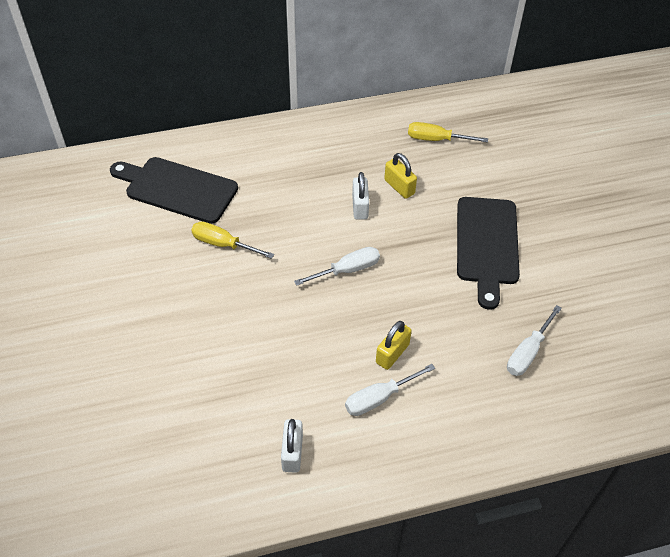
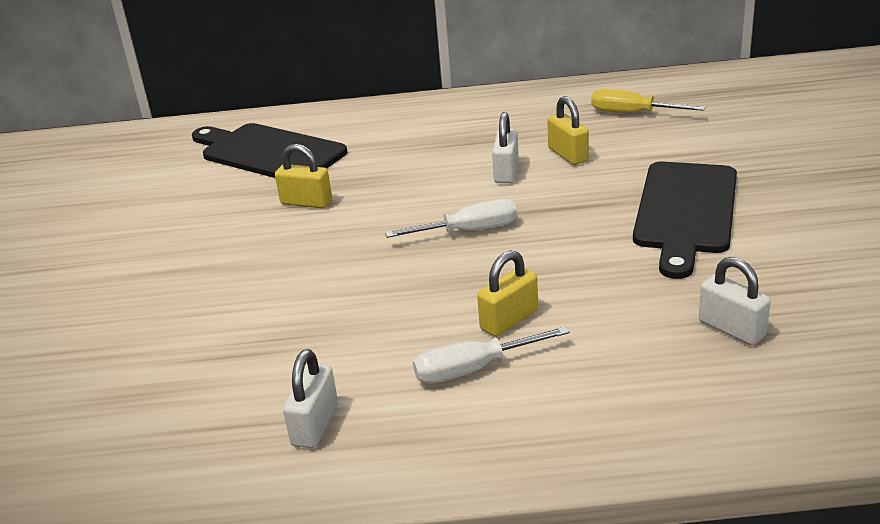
camera: 15 degrees right, 20 degrees down
yellow screwdriver [191,221,274,259] -> yellow padlock [275,144,332,208]
white screwdriver [507,305,562,376] -> white padlock [699,257,771,345]

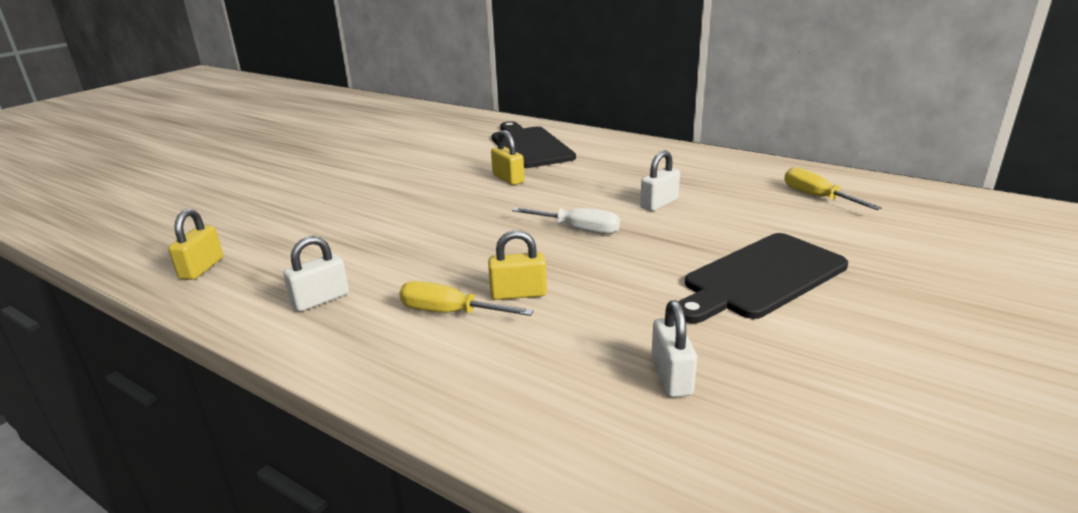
camera: 35 degrees right, 5 degrees down
white screwdriver [413,326,569,384] -> yellow screwdriver [399,281,534,316]
yellow padlock [547,96,589,165] -> yellow padlock moved to [168,209,223,280]

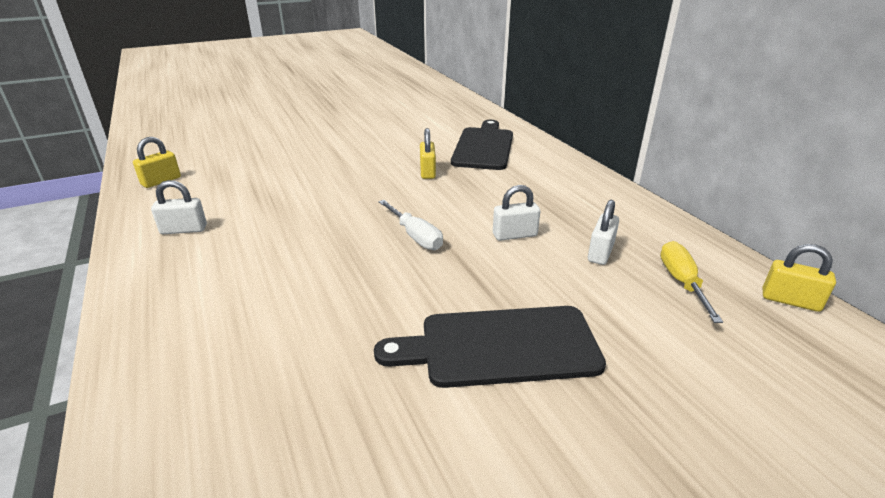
camera: 30 degrees right, 5 degrees up
yellow screwdriver [399,281,534,316] -> none
yellow padlock [488,230,547,300] -> yellow padlock moved to [763,244,836,312]
white padlock [651,300,697,397] -> white padlock moved to [588,200,619,265]

